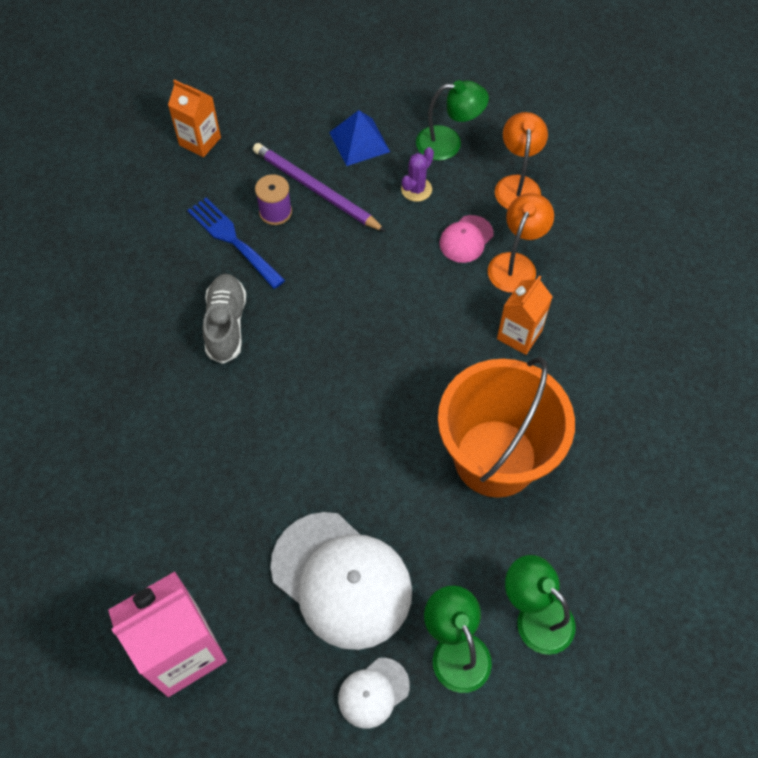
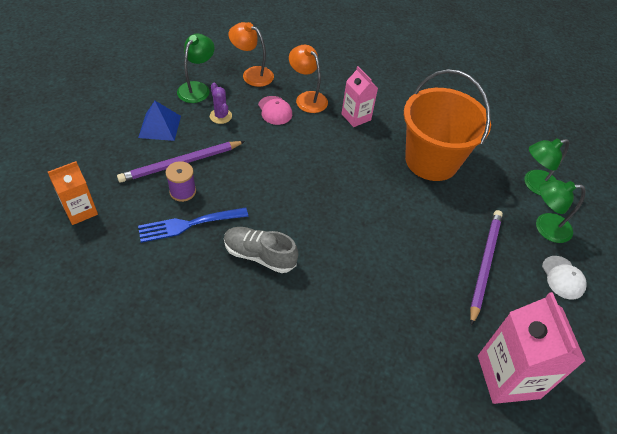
camera: 70 degrees left, 10 degrees down
white cap [271,512,412,650] -> purple pencil [470,210,503,326]
orange carton [497,276,553,355] -> pink carton [341,66,378,127]

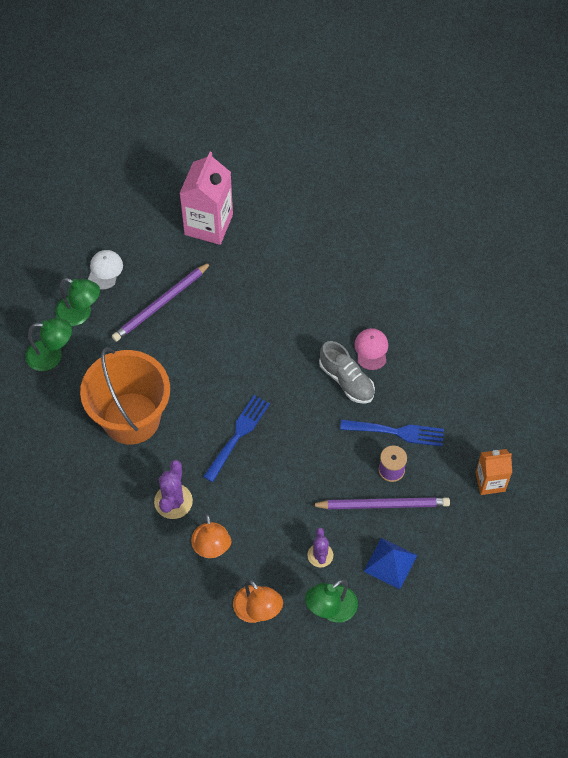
camera: 150 degrees left, 10 degrees up
pink cap [258,96,292,125] -> pink cap moved to [354,328,388,370]
pink carton [341,66,378,127] -> purple cactus [154,460,193,519]
none -> blue fork [203,395,270,482]

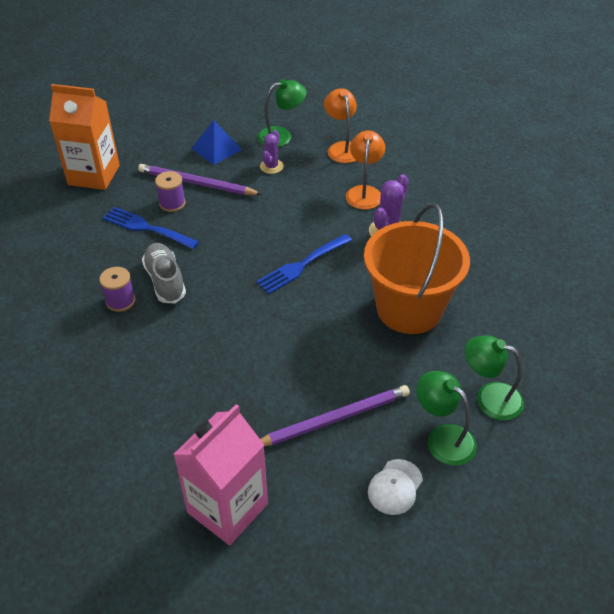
camera: 160 degrees left, 15 degrees down
pink cap [354,328,388,370] -> purple spool [99,267,135,312]
orange carton [475,449,512,495] -> orange carton [49,84,120,190], size x1.66

